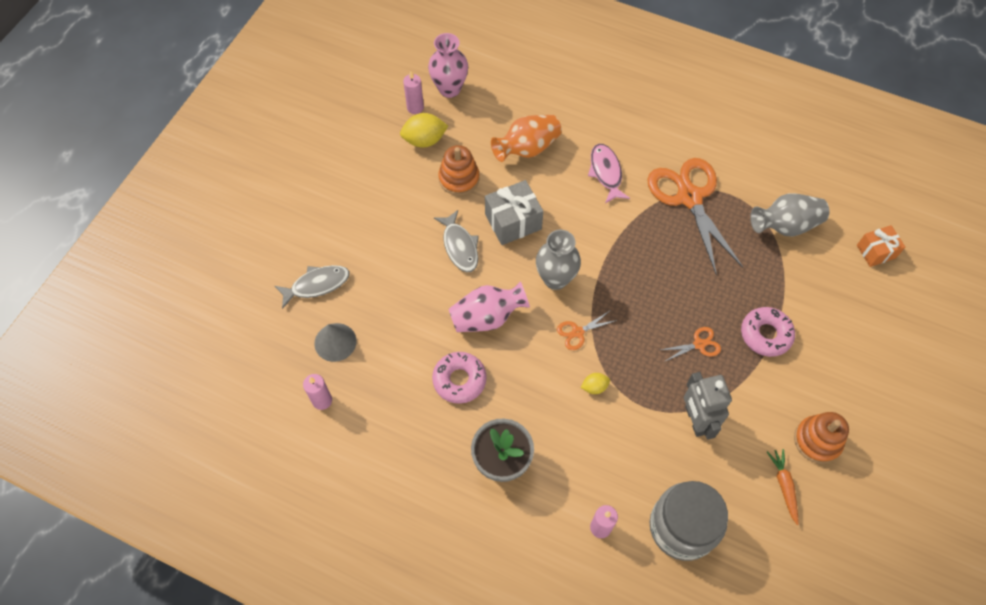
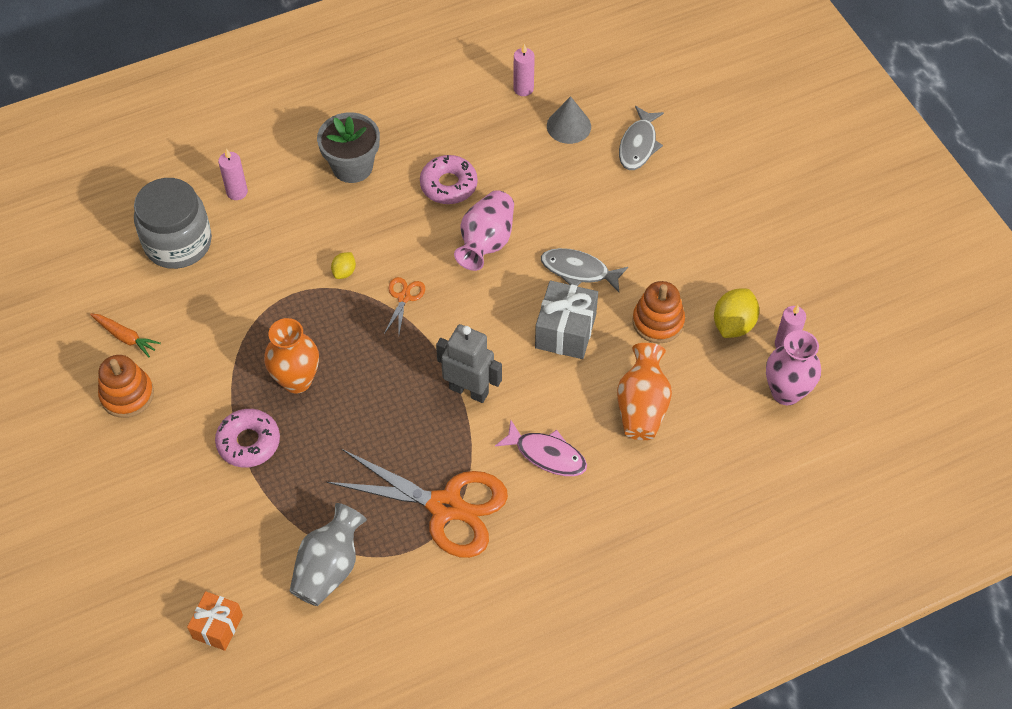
camera: 130 degrees right, 5 degrees down
grey vase [536,230,581,290] -> none
orange scissors [661,327,721,362] -> orange vase [264,318,319,394]
grey robot [684,372,732,440] -> grey robot moved to [436,324,502,403]

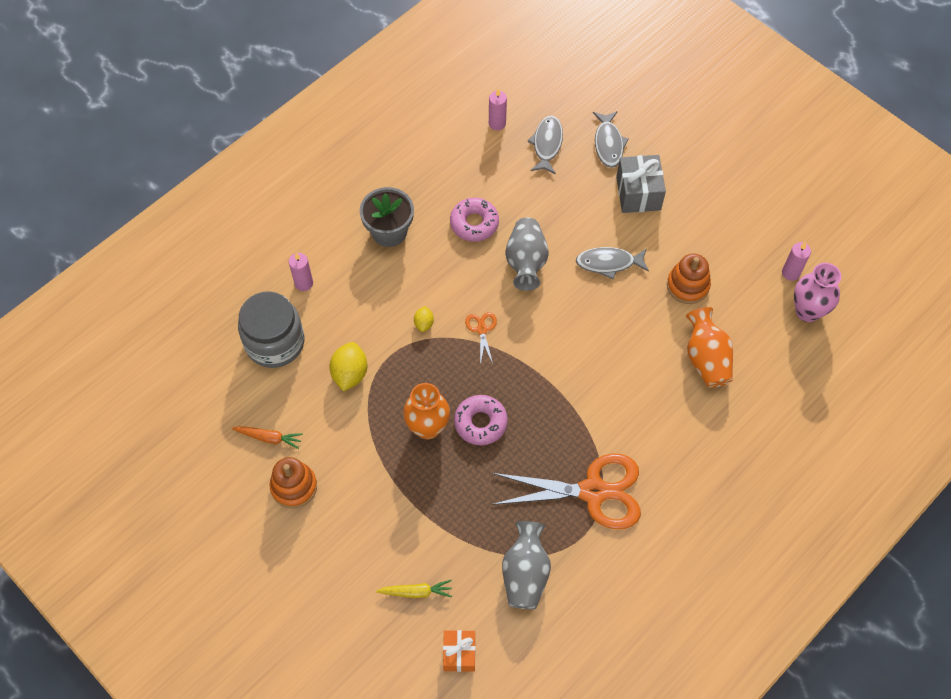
camera: 20 degrees left, 5 degrees up
pink donut [215,409,280,468] -> pink donut moved to [454,395,508,446]
grey robot [436,324,502,403] -> none
pink vase [454,190,514,271] -> grey vase [505,217,549,291]
pink fish [495,420,587,476] -> none
grey gift [535,280,598,359] -> grey gift moved to [616,155,666,213]
grey cone [547,96,591,144] -> grey fish [527,116,563,174]
yellow lemon [714,288,759,338] -> yellow lemon moved to [329,342,367,392]
none -> yellow carrot [376,580,452,598]

